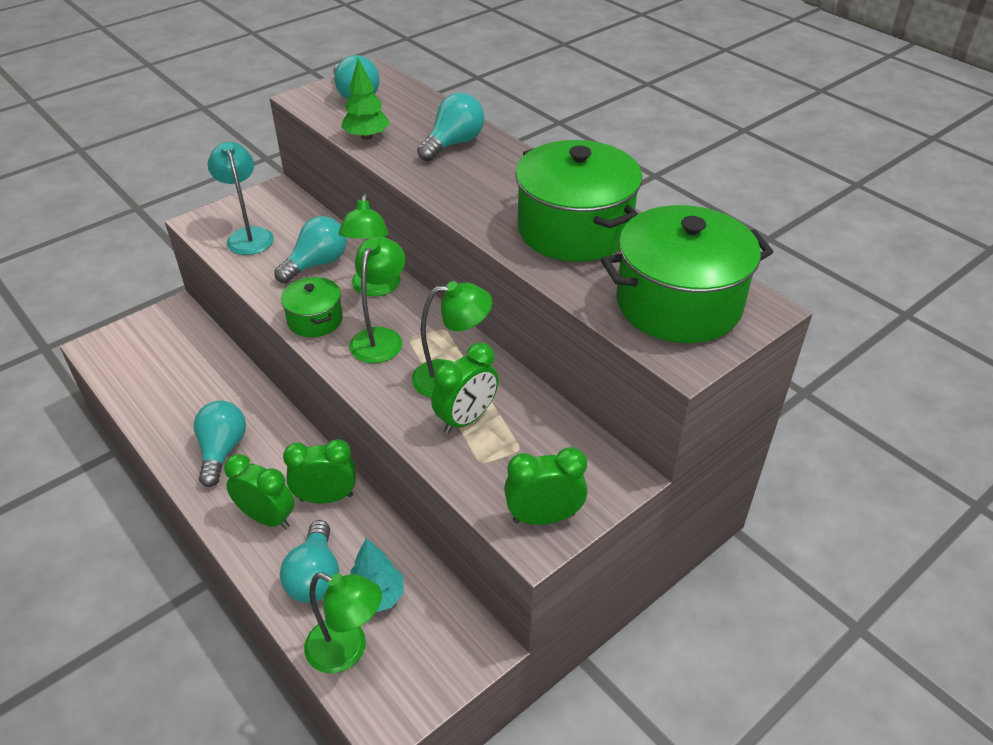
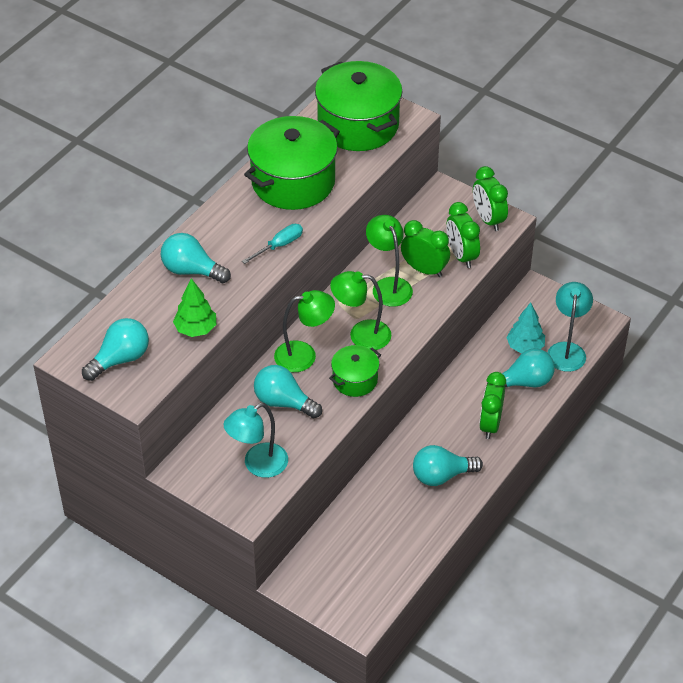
camera: 105 degrees left, 5 degrees up
green clock [283,439,356,504] -> green clock moved to [446,202,480,268]
green lamp [304,573,382,673] -> turquoise lamp [547,282,593,372]
none -> turquoise screwdriver [242,224,303,264]

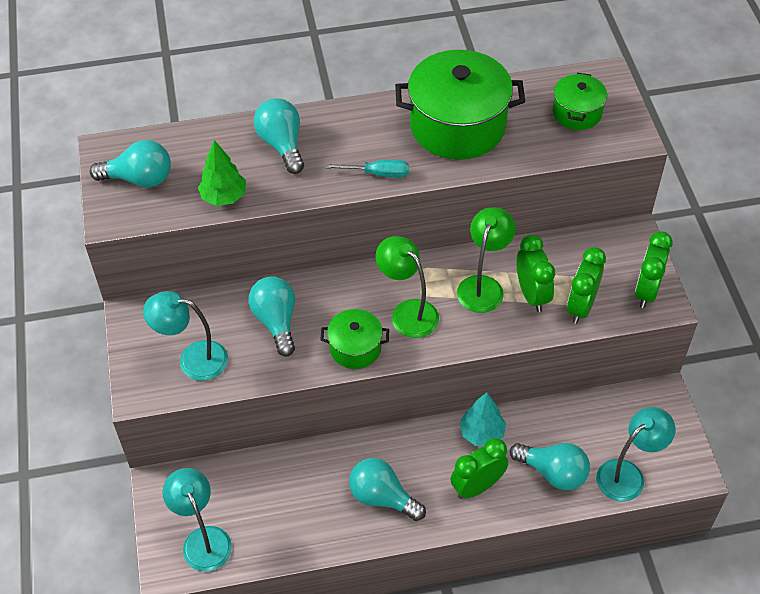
camera: 45 degrees right, 5 degrees up
green lamp [274,290,335,372] -> none
green pot [315,61,402,151] -> green pot [553,73,607,130], size x0.52
turquoise tree [506,302,545,354] -> turquoise tree moved to [460,393,506,446]
none -> turquoise lamp [162,468,232,572]

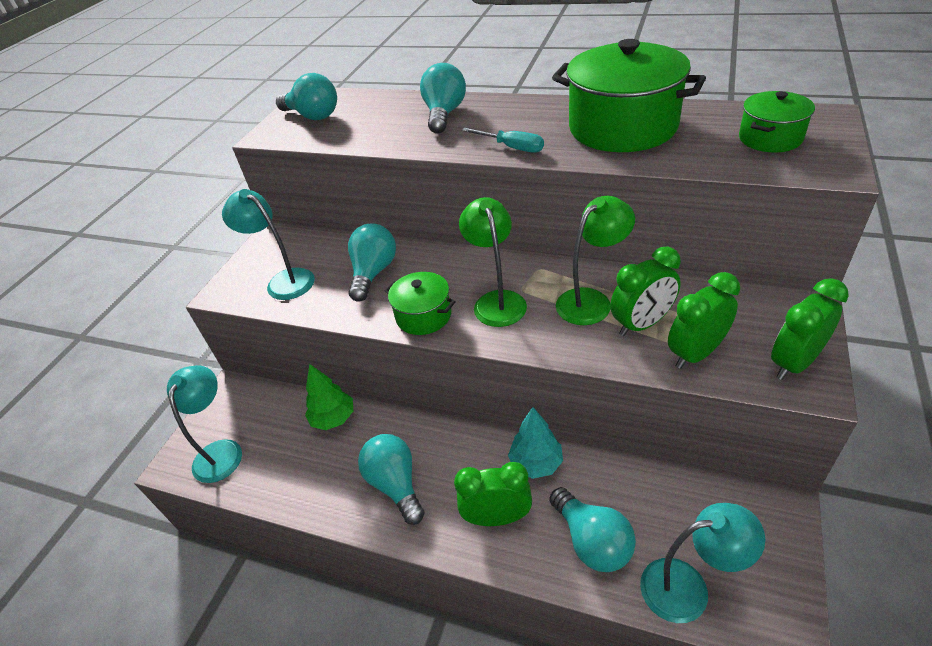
camera: 35 degrees right, 10 degrees down
green tree [198,140,246,206] -> green tree moved to [305,364,353,430]
green clock [516,235,555,312] -> green clock turned 45 degrees clockwise [610,247,681,336]

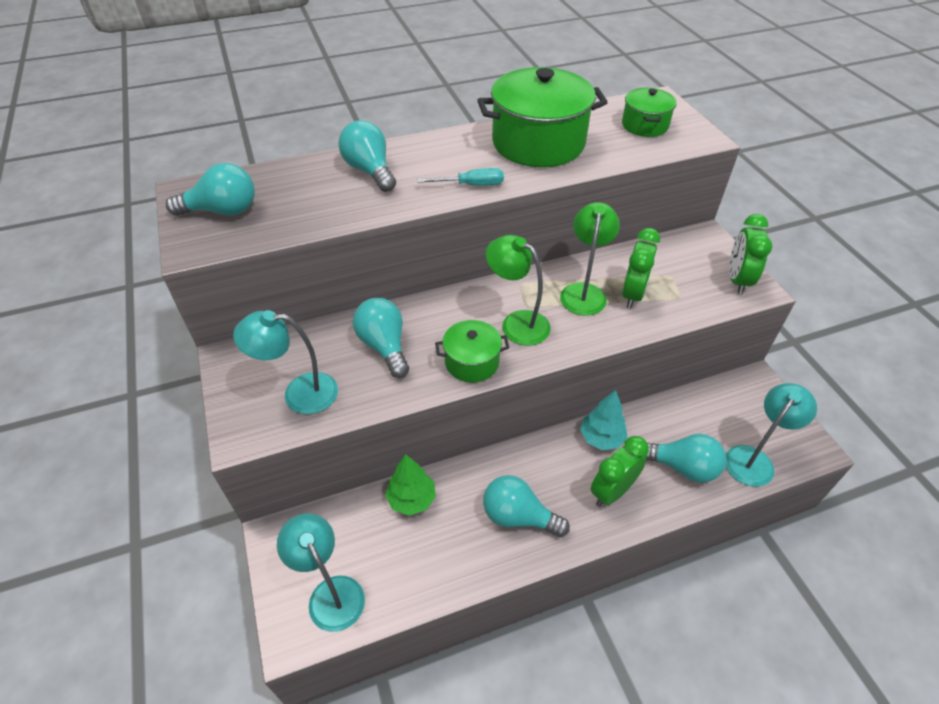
camera: 45 degrees left, 5 degrees up
green clock [668,272,740,369] -> none

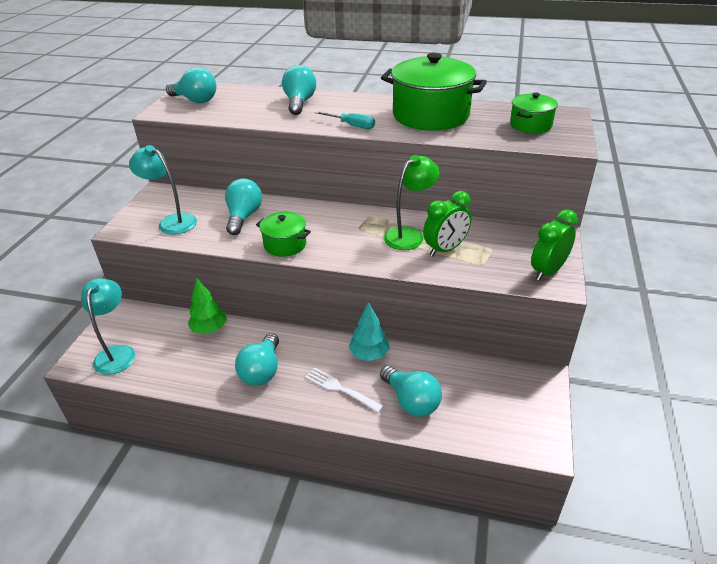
camera: 35 degrees right, 10 degrees down
turquoise light bulb [483,475,570,537] -> turquoise light bulb turned 135 degrees counterclockwise [235,333,279,386]
green lamp [486,235,551,346] -> none
green clock [591,436,649,507] -> white fork [306,368,383,413]
turquoise lamp [726,383,817,487] -> none

